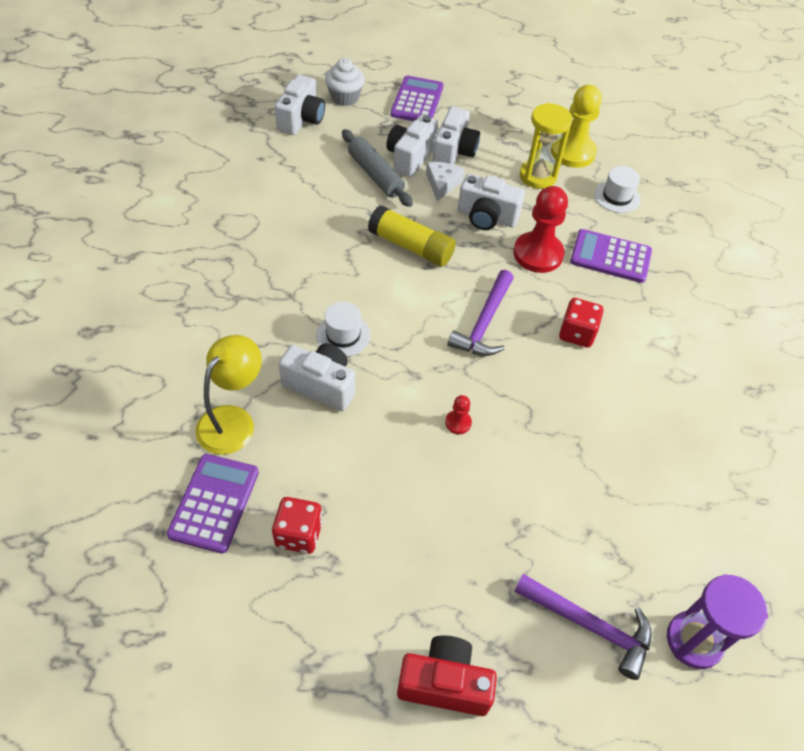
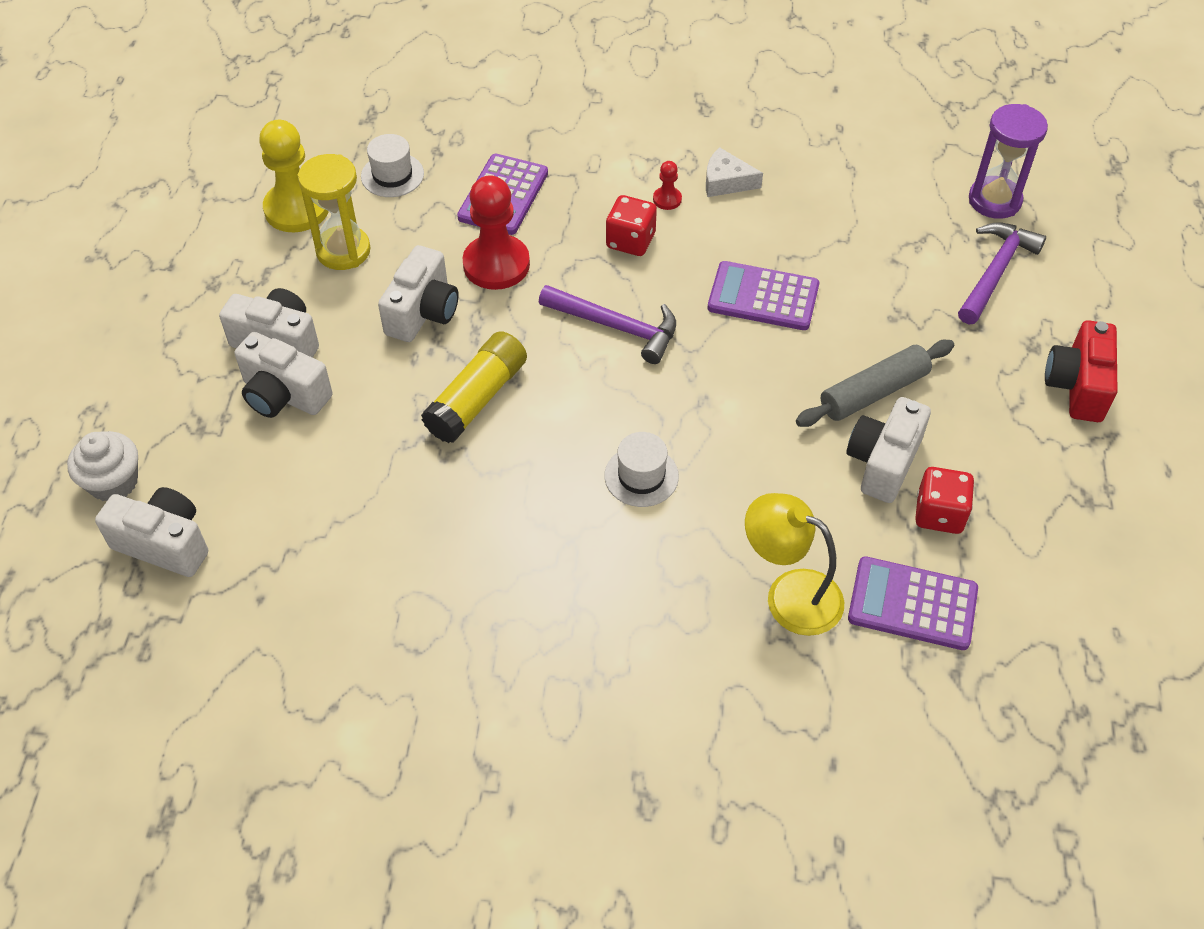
camera: 85 degrees left, 0 degrees up
white camera [279,343,355,411] -> white camera moved to [847,397,931,503]
grey rolling pin [342,129,413,207] -> grey rolling pin moved to [796,340,954,427]
purple calculator [390,76,444,121] -> purple calculator moved to [708,261,819,330]
white cheese [426,162,464,201] -> white cheese moved to [706,147,763,197]
red pawn [445,395,472,434] -> red pawn moved to [653,161,682,210]

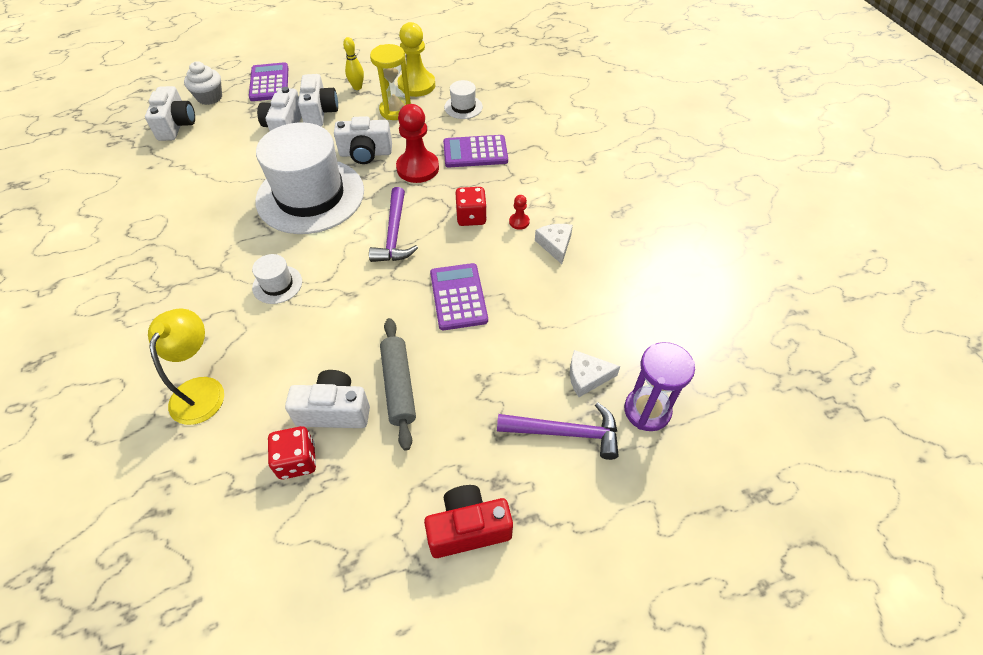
camera: 65 degrees right, 0 degrees up
yellow glue stick [421,331,527,443] -> white hat [255,122,364,234]
grey rolling pin [796,340,954,427] -> grey rolling pin turned 45 degrees clockwise [380,318,416,451]
purple calculator [848,556,978,650] -> purple calculator moved to [249,62,288,101]
none -> yellow bowling pin [343,37,364,90]
none -> white cheese [570,350,620,397]

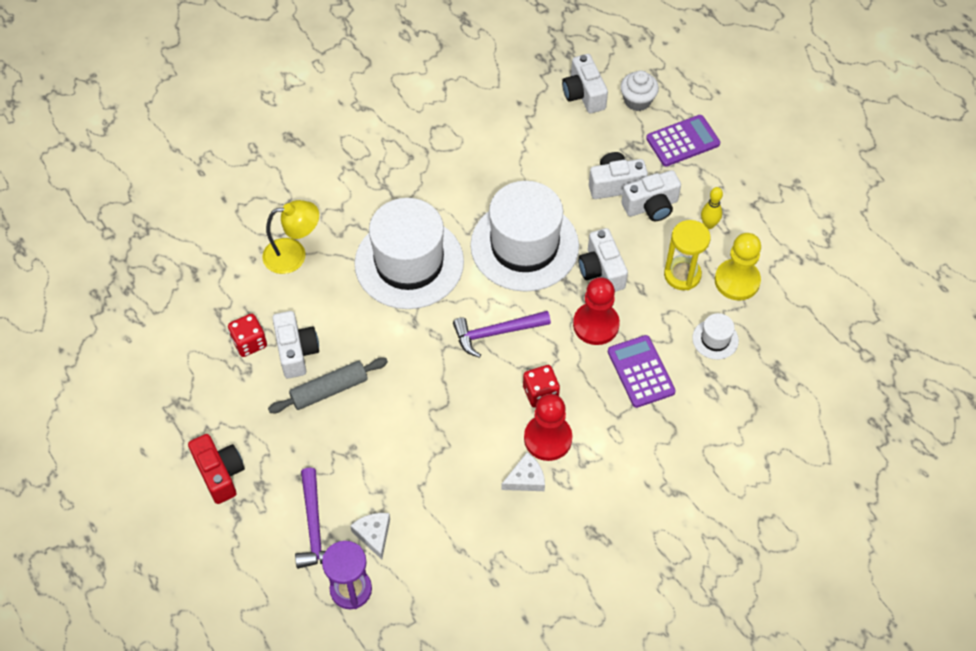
camera: 75 degrees right, 5 degrees up
white camera [145,86,195,141] -> white camera turned 90 degrees clockwise [562,54,608,113]
white hat [252,254,302,304] -> white hat [354,198,464,309], size x2.44
purple calculator [430,263,488,330] -> none
red pawn [509,195,530,230] -> red pawn [524,394,572,461], size x2.23

